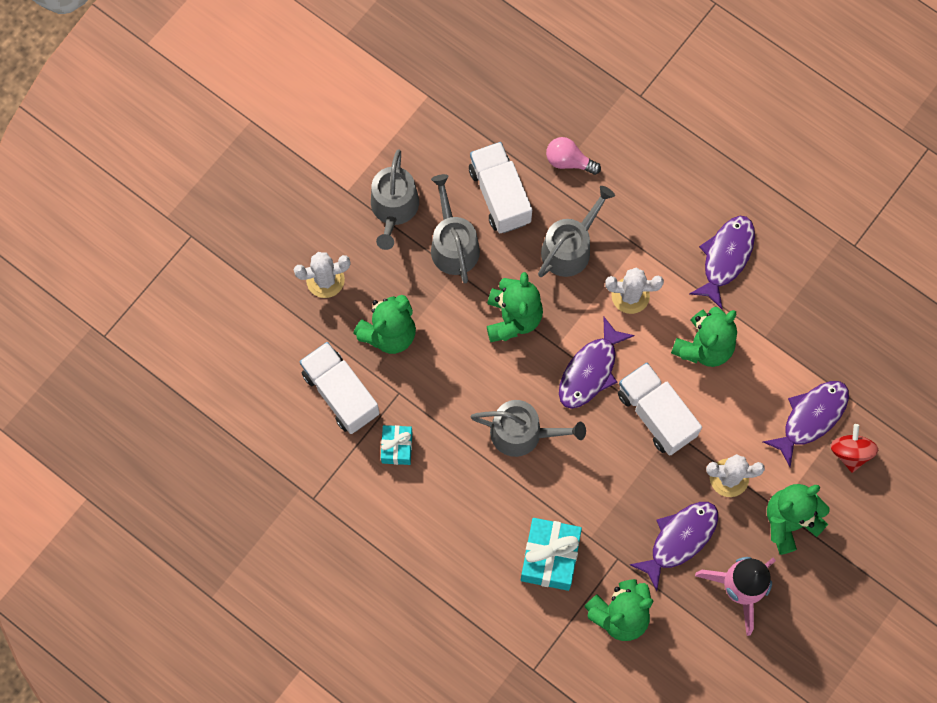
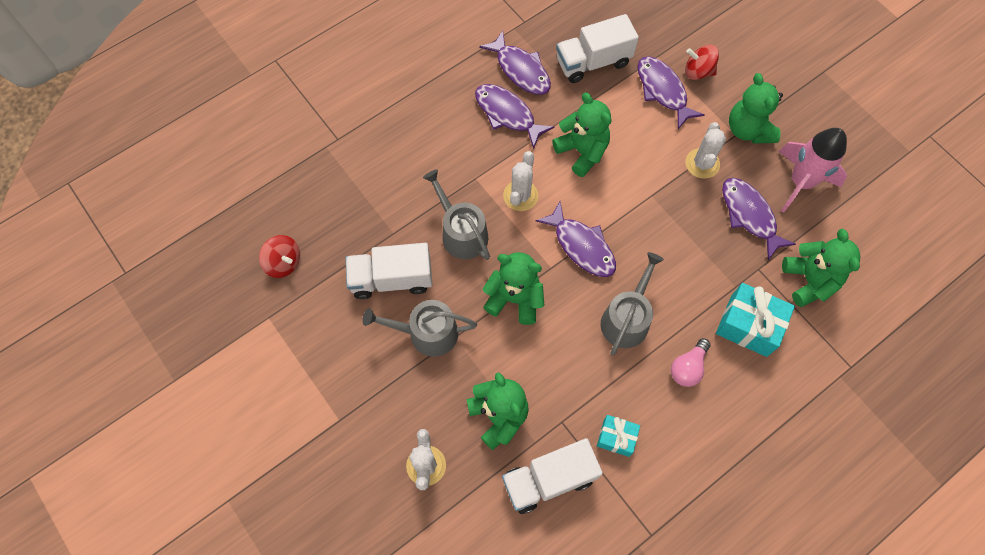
camera: 75 degrees left, 5 degrees down
grey watering can [371,149,419,250] -> none
pink light bulb [546,137,601,175] -> pink light bulb moved to [671,338,711,387]
white truck [618,363,702,456] -> white truck moved to [556,14,639,83]
none -> red spinning top [259,235,300,278]
none -> purple fish [479,31,551,95]

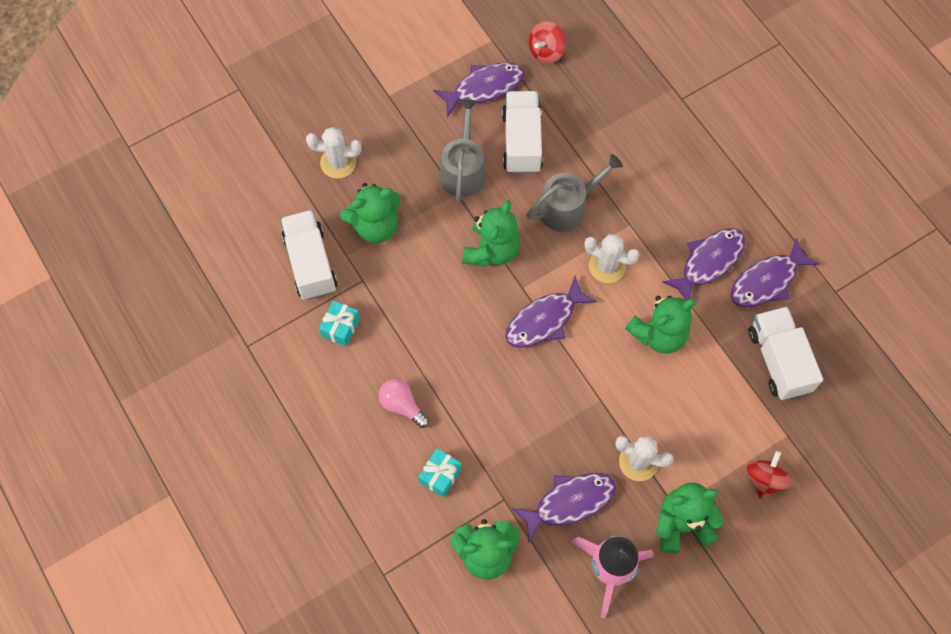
camera: 95 degrees right, 0 degrees up
grey watering can [601,252,664,355] -> none
purple fish [637,56,705,129] -> purple fish moved to [433,63,524,117]
turquoise gift [716,283,795,357] -> turquoise gift [418,448,462,497], size x0.59

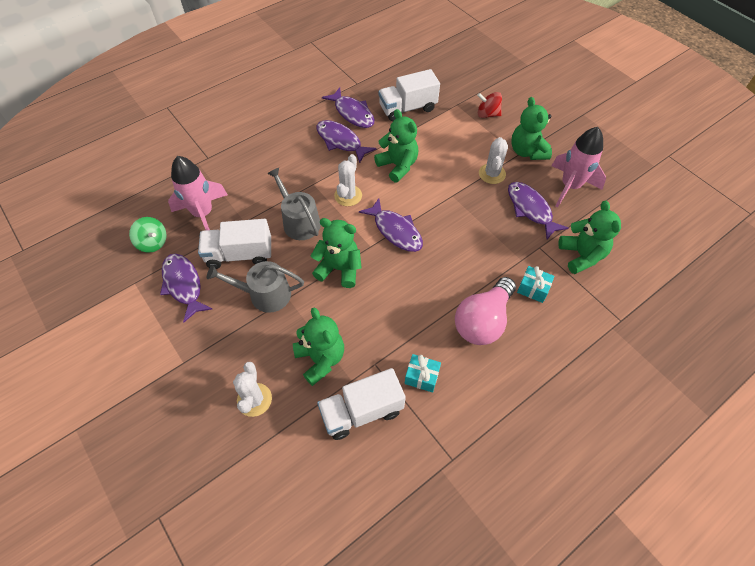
camera: 95 degrees left, 10 degrees down
pink light bulb [378,379,429,428] -> pink light bulb [455,277,516,345], size x1.81
red spinning top [529,21,566,64] -> green spinning top [129,217,167,253]
none -> pink rocket [168,156,228,230]

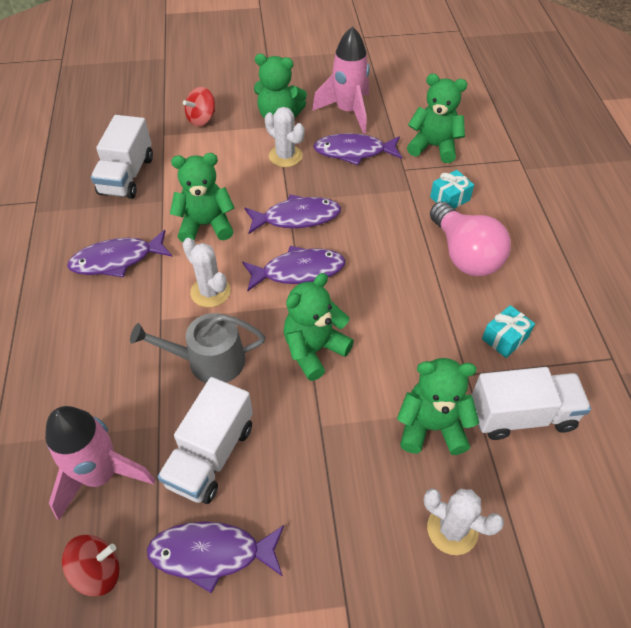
camera: 60 degrees left, 5 degrees down
green spinning top [129,217,167,253] -> red spinning top [62,535,119,596]
grey watering can [207,261,304,313] -> none
white truck [317,368,406,440] -> white truck turned 105 degrees counterclockwise [472,367,591,440]
purple fish [322,88,375,128] -> purple fish moved to [244,194,341,234]

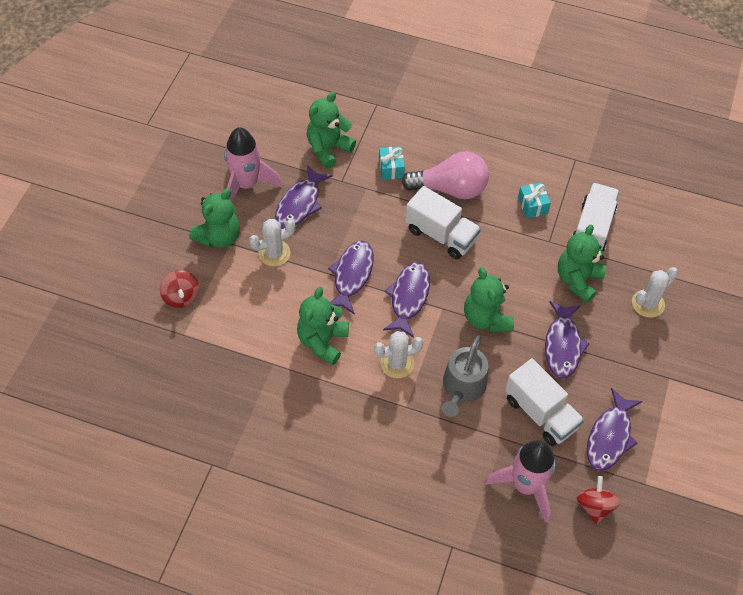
camera: 65 degrees left, 5 degrees up
purple fish [67,230,173,277] -> purple fish moved to [545,301,590,379]
white truck [91,115,153,199] -> white truck moved to [406,186,481,259]

